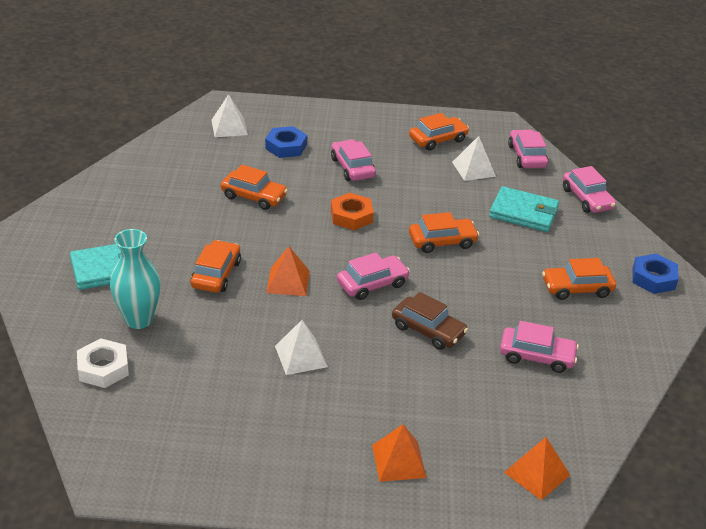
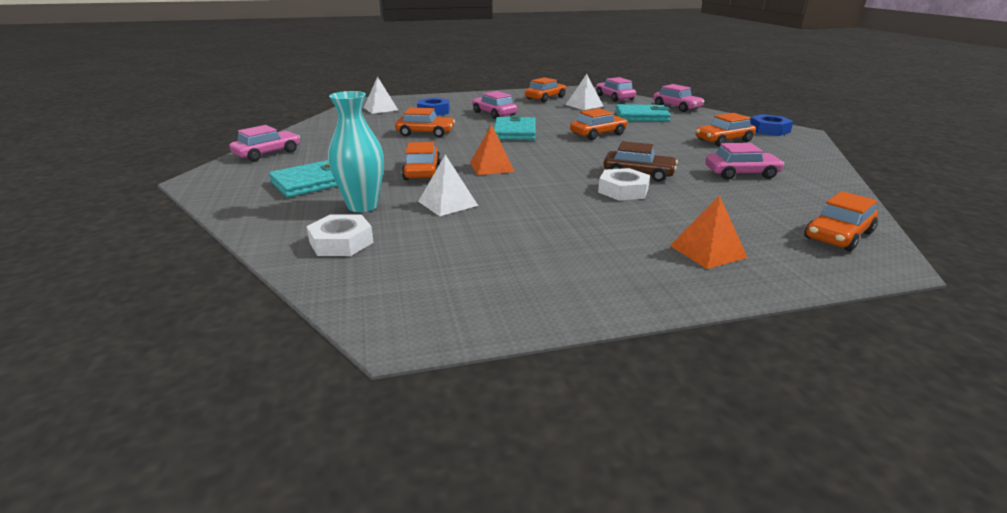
camera: 15 degrees left, 10 degrees down
white pyramid [275,320,328,375] -> white pyramid moved to [418,155,478,216]
orange nut [331,193,374,230] -> turquoise wallet [494,115,536,140]
pink car [337,253,410,300] -> pink car moved to [230,125,300,161]
orange pyramid [504,437,570,501] -> orange car [804,191,878,251]
none -> white nut [598,168,650,200]

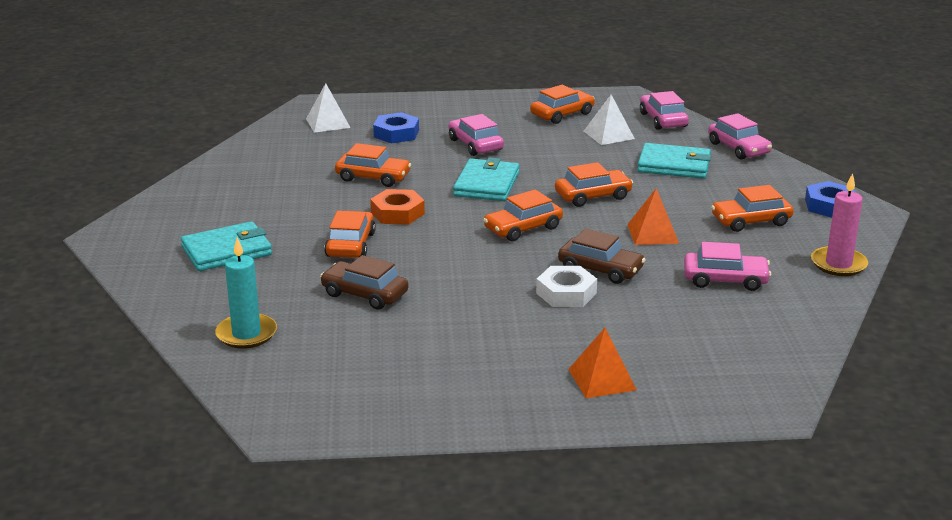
camera: 10 degrees right, 0 degrees up
pink car [230,125,300,161] -> none
white nut [306,214,374,256] -> turquoise candle [215,238,277,349]
turquoise vase [328,91,384,212] -> none
white pyramid [418,155,478,216] -> brown car [320,255,409,310]
orange pyramid [470,124,515,175] -> orange pyramid moved to [627,188,679,245]
orange car [804,191,878,251] -> orange car moved to [483,190,563,241]
none -> orange nut [370,189,425,225]
none -> pink candle [811,173,868,276]

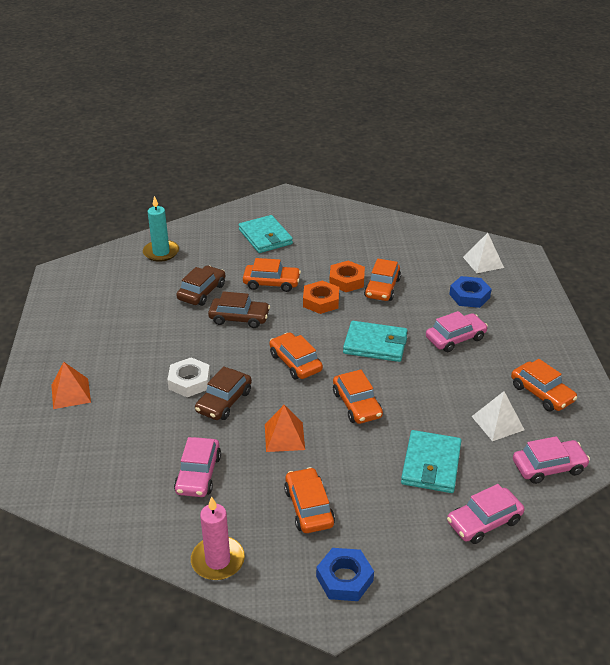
camera: 90 degrees right, 10 degrees up
none -> brown car [208,291,270,328]
none -> orange nut [329,261,365,292]

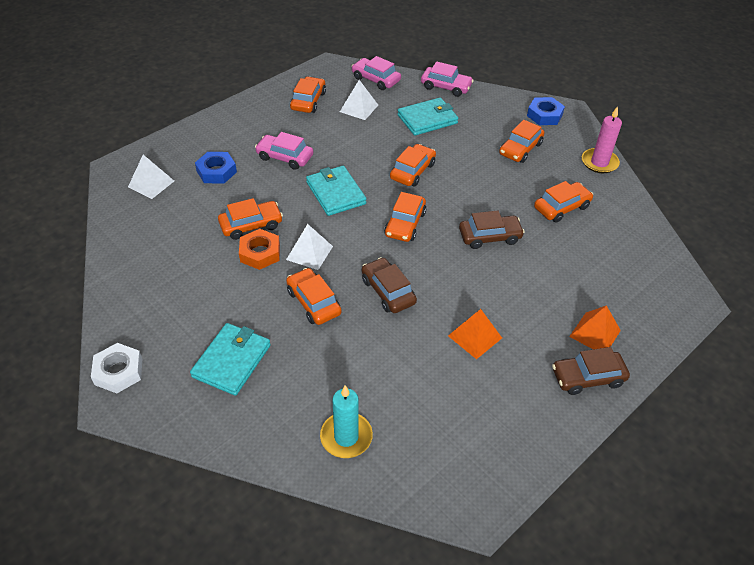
camera: 130 degrees left, 10 degrees up
white nut [167,358,210,397] -> white nut moved to [91,343,142,393]
pink car [174,437,221,497] -> orange car [534,181,593,223]
brown car [176,266,225,306] -> brown car moved to [552,347,630,395]
orange pyramid [265,405,305,452] -> orange pyramid moved to [448,309,502,359]
orange nut [303,281,339,314] -> white pyramid [286,224,333,270]

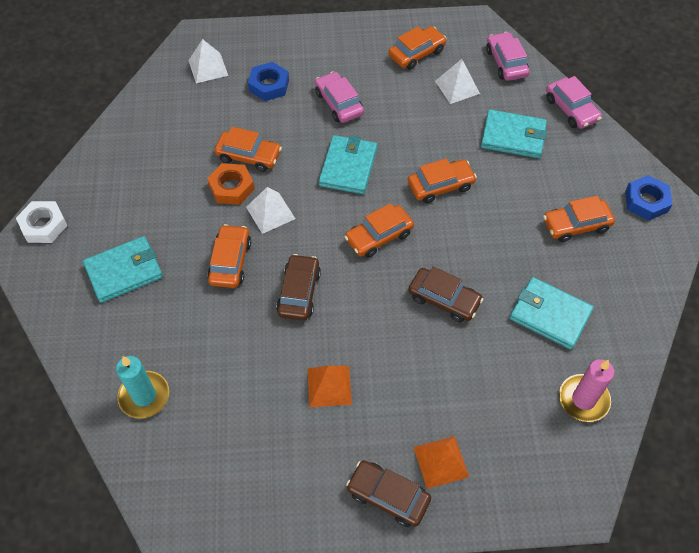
camera: 40 degrees right, 10 degrees up
orange car [534,181,593,223] -> turquoise wallet [510,277,594,350]
pink candle [582,106,622,173] -> pink candle moved to [559,359,615,422]

